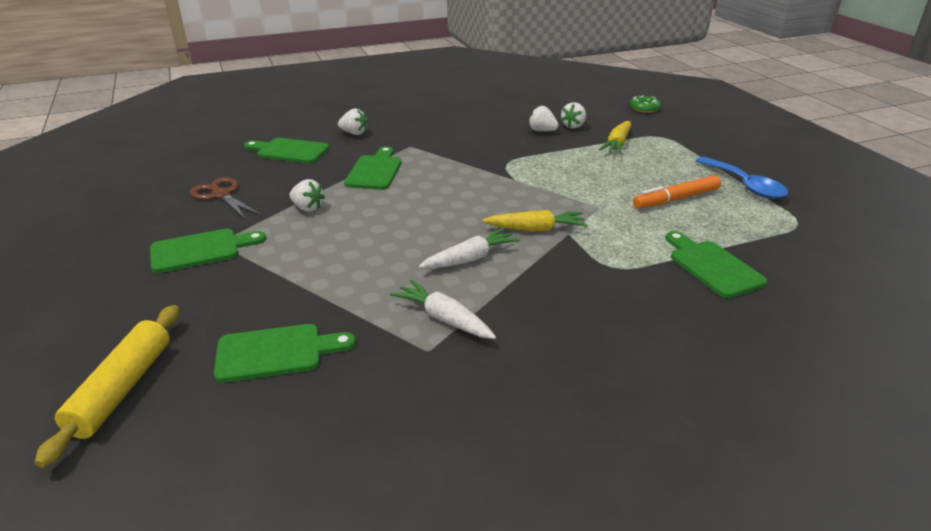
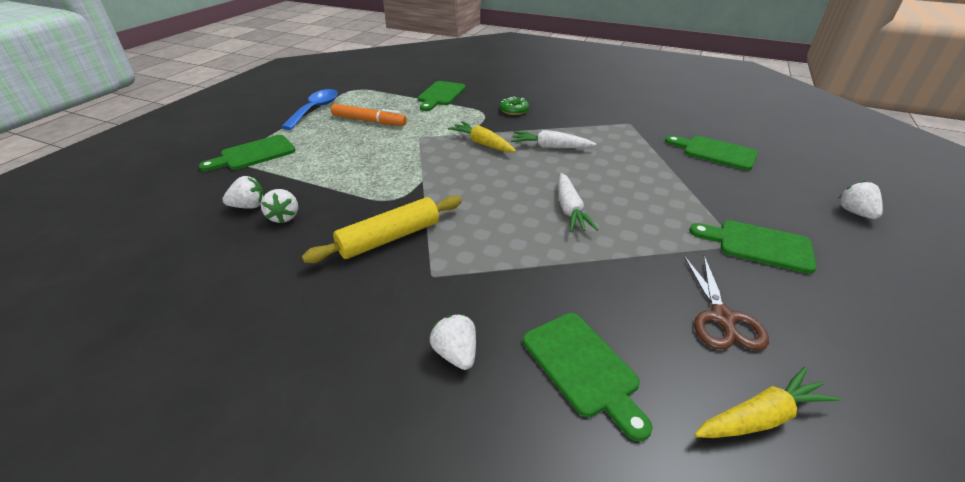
camera: 135 degrees left, 5 degrees up
yellow rolling pin [35,305,179,468] -> yellow rolling pin moved to [302,195,462,263]
white strawberry [289,179,325,212] -> white strawberry moved to [839,181,883,219]
green cutting board [344,146,402,190] -> green cutting board moved to [199,135,295,171]
white carrot [390,280,496,339] -> white carrot moved to [558,173,599,232]
yellow carrot [599,121,631,154] -> yellow carrot moved to [695,367,841,438]
green donut [630,95,661,113] -> green donut moved to [500,96,529,115]

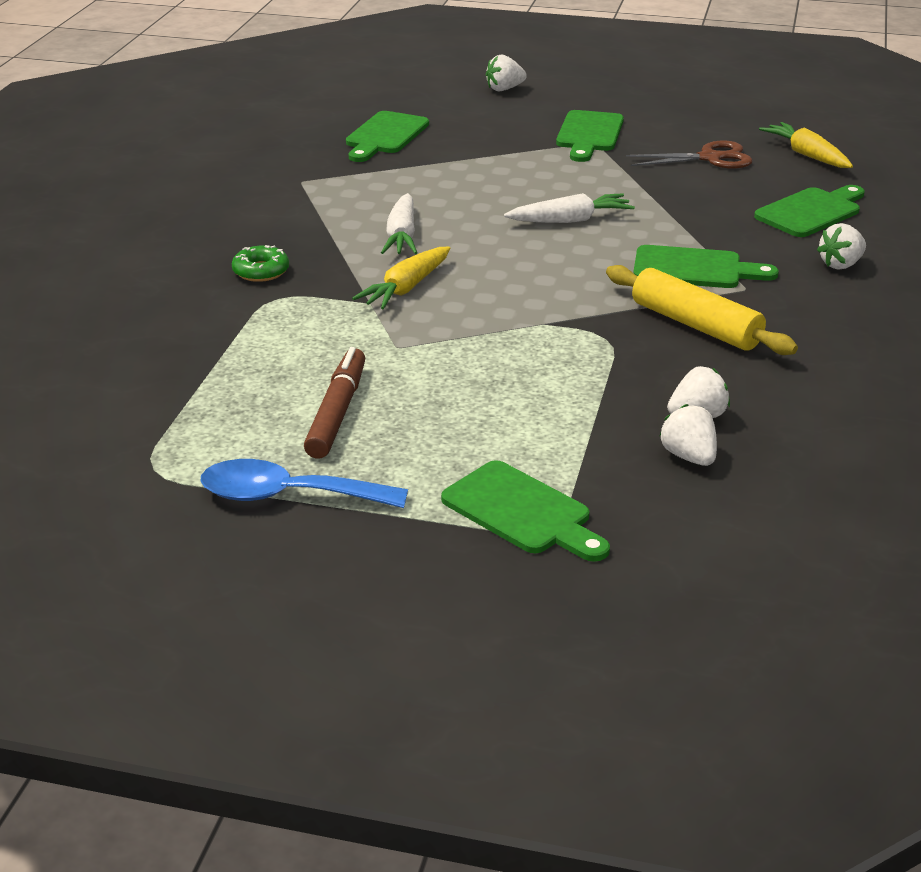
camera: 100 degrees left, 5 degrees down
orange marker [331,104,407,126] -> brown marker [304,347,365,459]
green cutting board [418,81,466,111] -> green cutting board moved to [633,245,779,288]

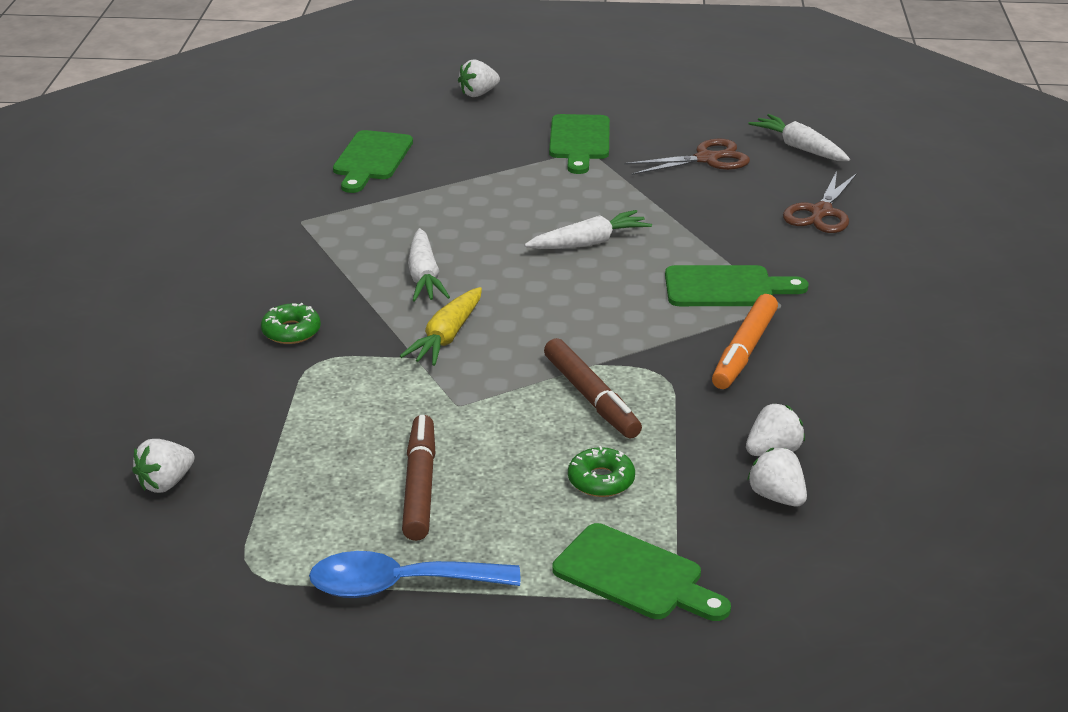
camera: 10 degrees left, 0 degrees up
yellow rolling pin [606,265,798,355] -> orange marker [712,294,778,389]
green cutting board [754,185,865,237] -> brown scissors [783,171,857,233]
yellow carrot [759,122,853,168] -> white carrot [749,114,850,161]
white strawberry [817,223,866,270] -> white strawberry moved to [132,439,195,493]
none -> brown marker [544,338,642,438]
none -> green donut [568,446,635,497]

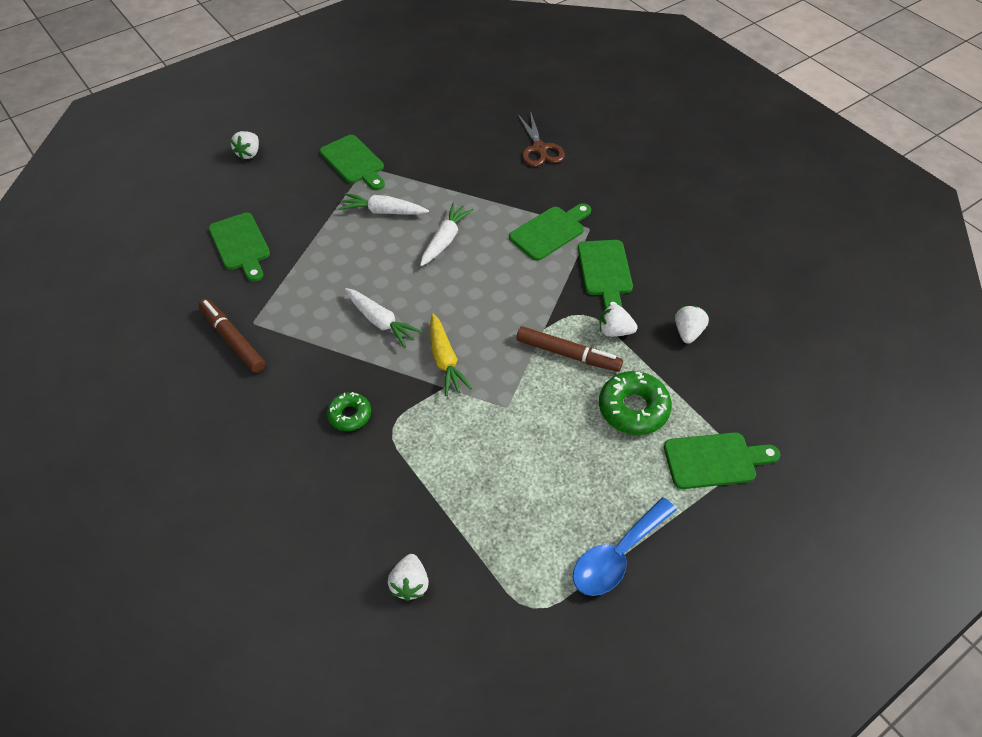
camera: 40 degrees left, 20 degrees up
brown marker [402,415,435,541] -> brown marker moved to [199,299,265,373]
green donut [568,446,635,497] -> green donut [599,371,672,435], size x1.64
brown scissors [624,139,750,175] -> none
orange marker [712,294,778,389] -> green cutting board [578,240,633,309]
white strawberry [747,448,807,506] -> white strawberry moved to [599,304,638,337]
white carrot [749,114,850,161] -> white carrot moved to [339,193,429,215]

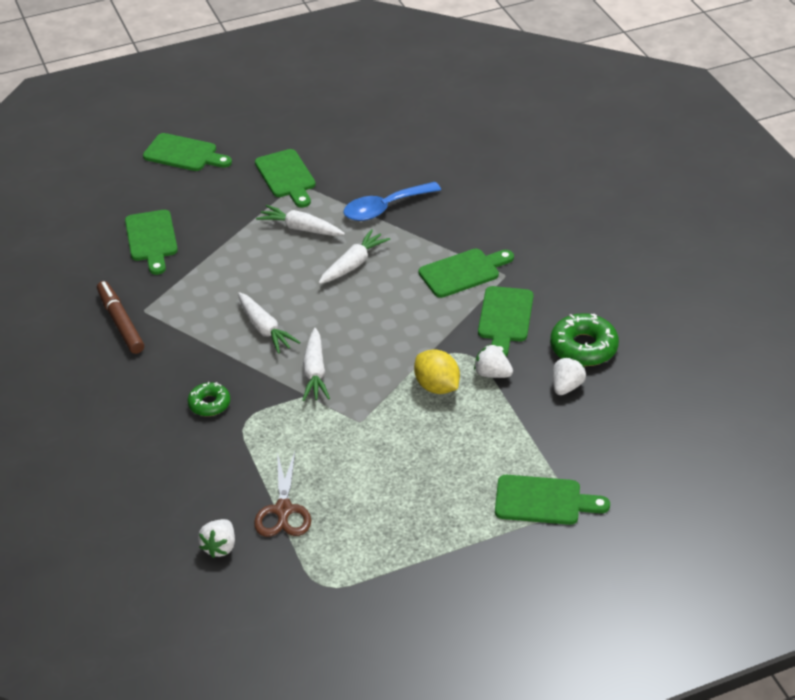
camera: 15 degrees right, 10 degrees down
white strawberry [230,131,259,160] -> green cutting board [143,133,232,171]
yellow carrot [430,313,472,396] -> white carrot [303,328,330,401]
brown marker [516,326,623,372] -> yellow lemon [414,349,460,394]
brown scissors [517,111,565,167] -> brown scissors moved to [254,452,311,537]
blue spoon [573,498,677,596] -> blue spoon moved to [343,182,441,221]
green donut [599,371,672,435] -> green donut moved to [550,313,619,366]

